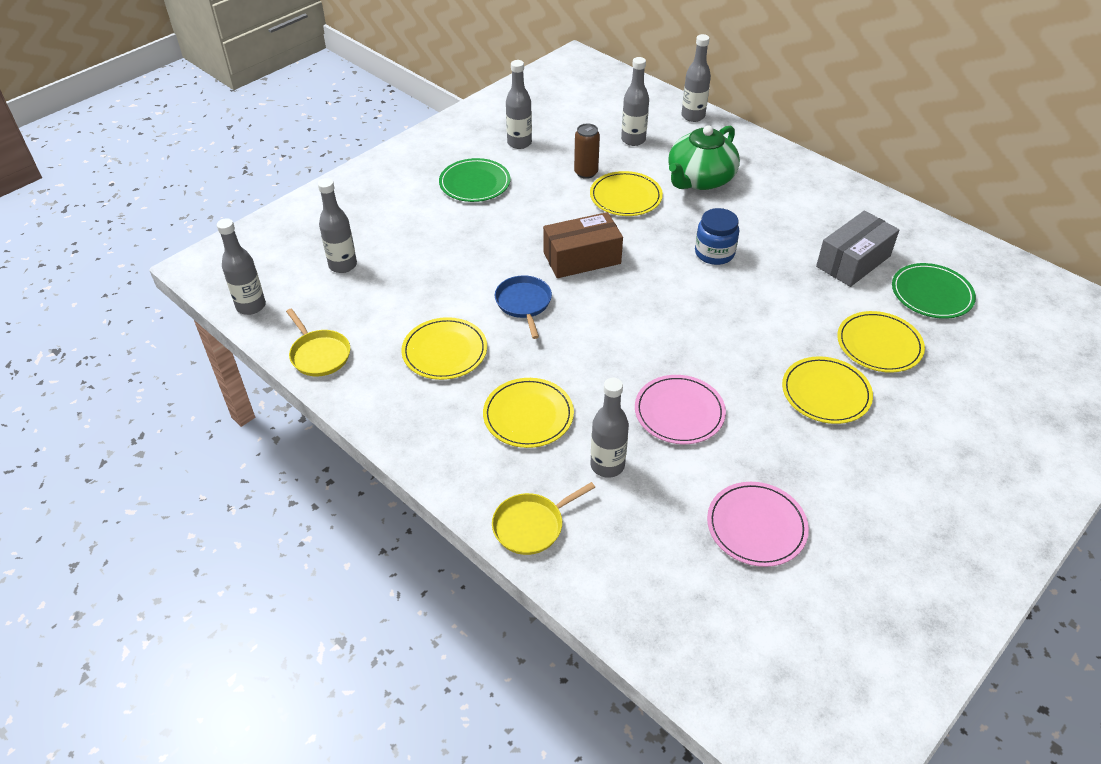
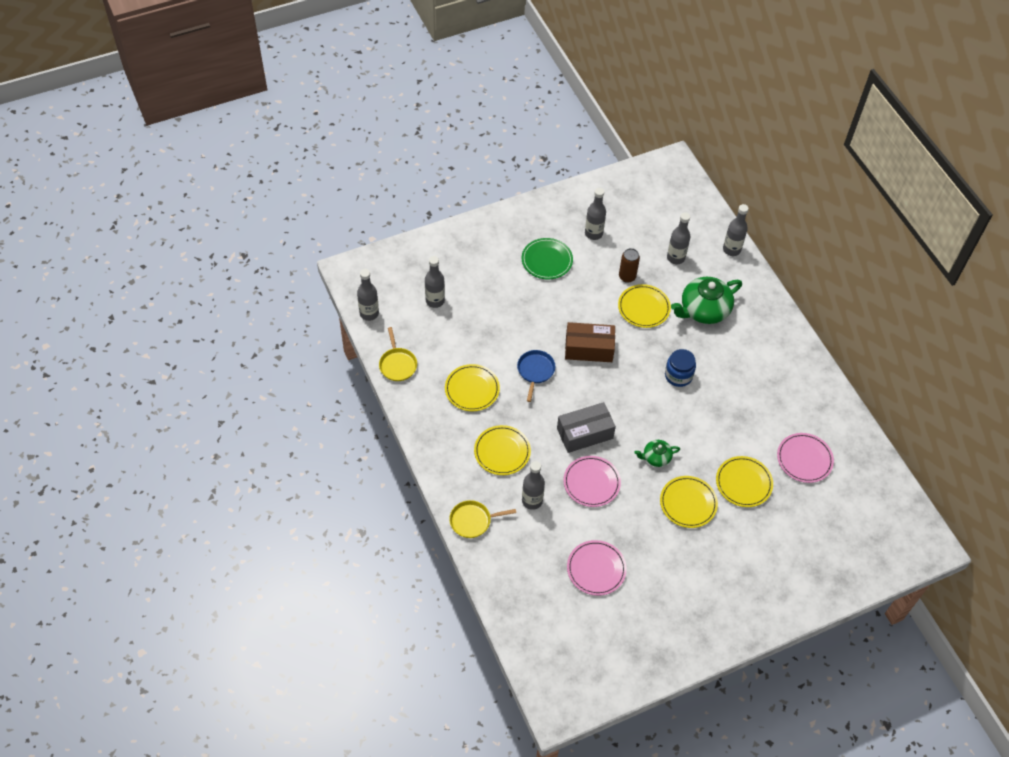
camera: 20 degrees right, 10 degrees up
grey box [816,210,899,287] -> grey box moved to [557,402,616,453]
green plate [892,263,976,319] -> pink plate [777,433,834,483]
none -> green teapot [634,440,680,467]

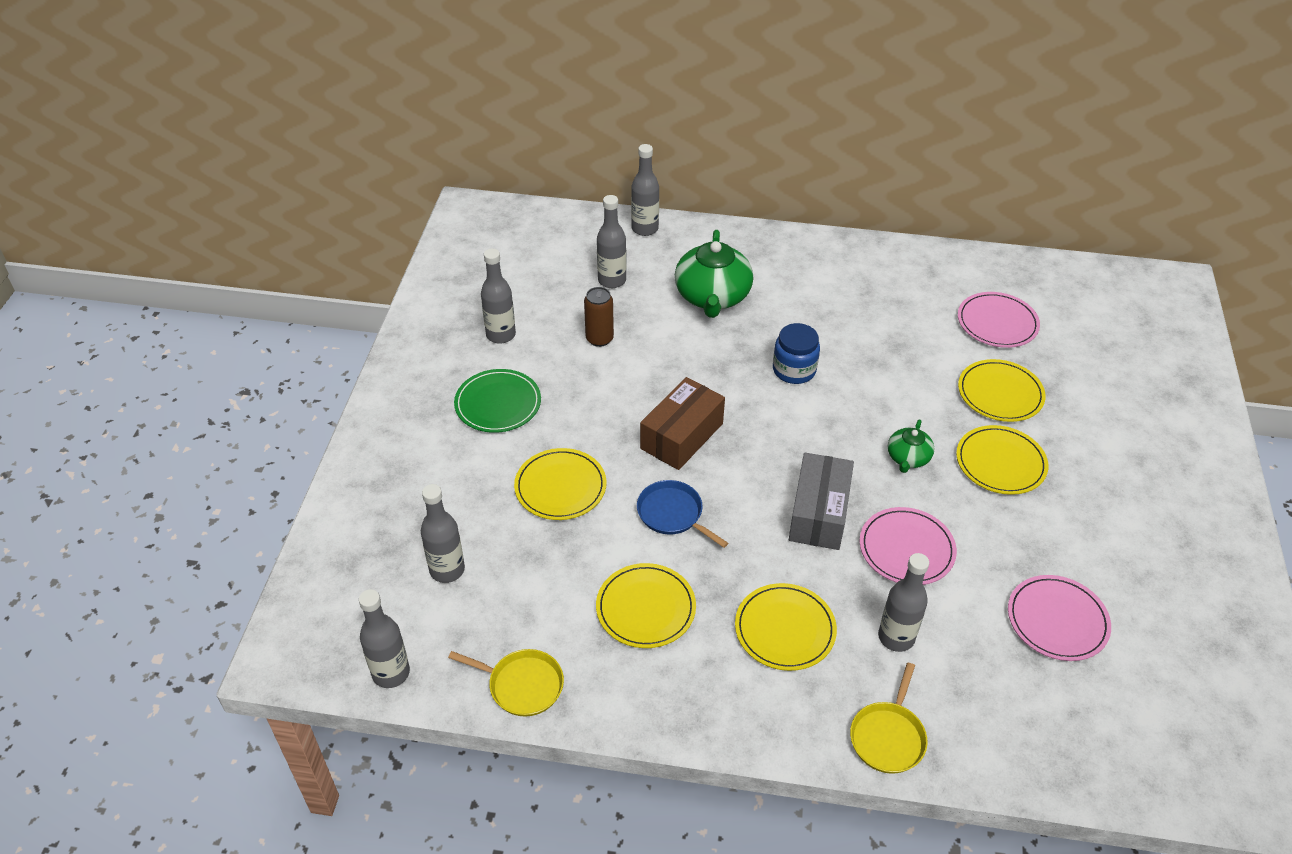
camera: 55 degrees left, 10 degrees down
yellow plate [618,284,671,328] -> yellow plate moved to [514,448,607,520]

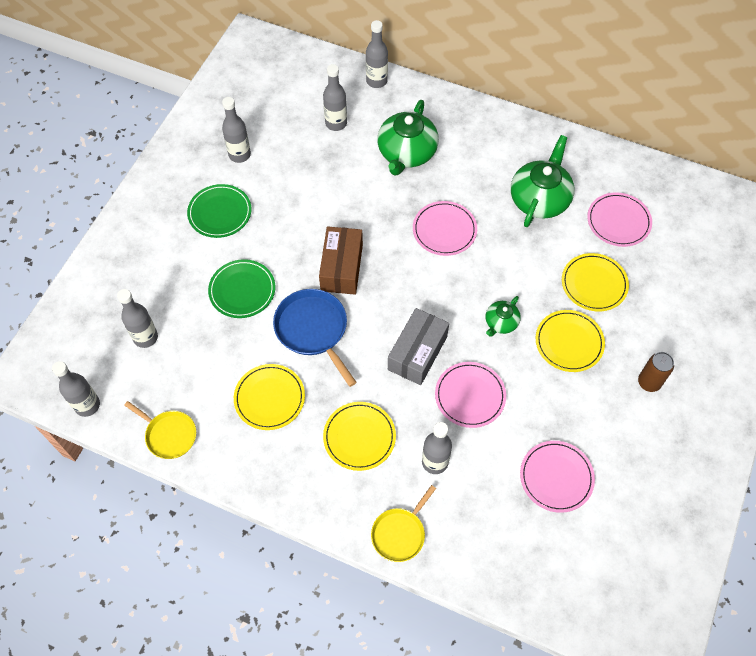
camera: 15 degrees right, 15 degrees up
yellow plate [514,448,607,520] -> green plate [208,259,275,318]
brown can [584,287,614,347] -> brown can moved to [638,352,674,392]
blue pan [637,480,728,548] -> blue pan [273,289,357,387], size x1.53
brown box [640,377,725,470] -> brown box turned 45 degrees counterclockwise [319,226,363,295]
blue jar [773,323,820,384] -> pink plate [413,201,477,256]
none -> green teapot [511,135,574,227]

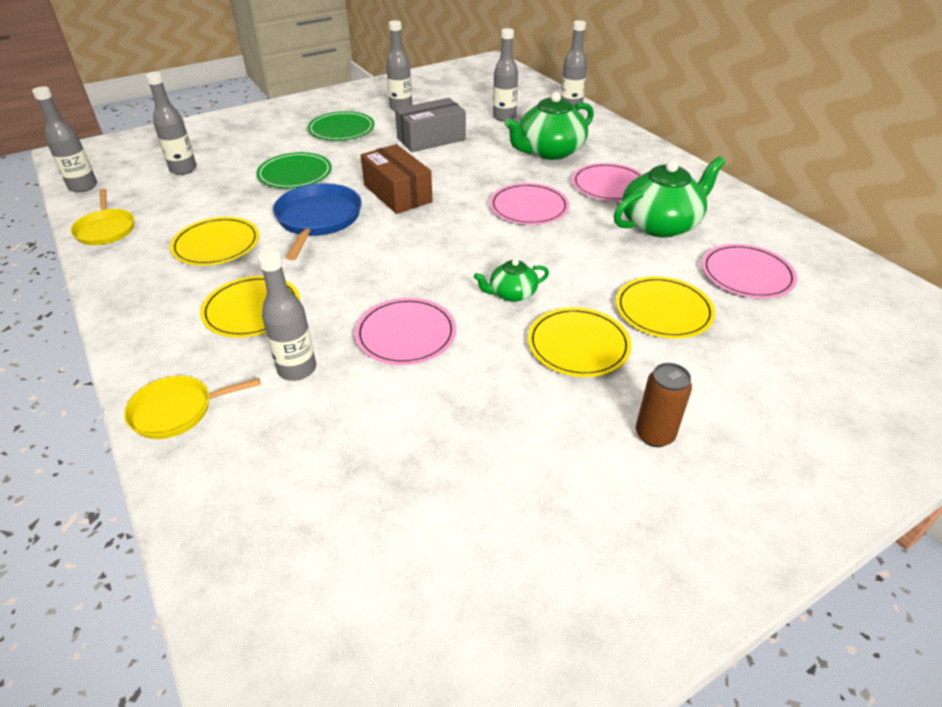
camera: 35 degrees right, 20 degrees down
brown box [319,226,363,295] -> brown box turned 75 degrees counterclockwise [361,144,433,214]
grey box [388,308,449,385] -> grey box moved to [395,98,466,152]
pink plate [520,441,595,513] -> pink plate moved to [572,163,642,201]

